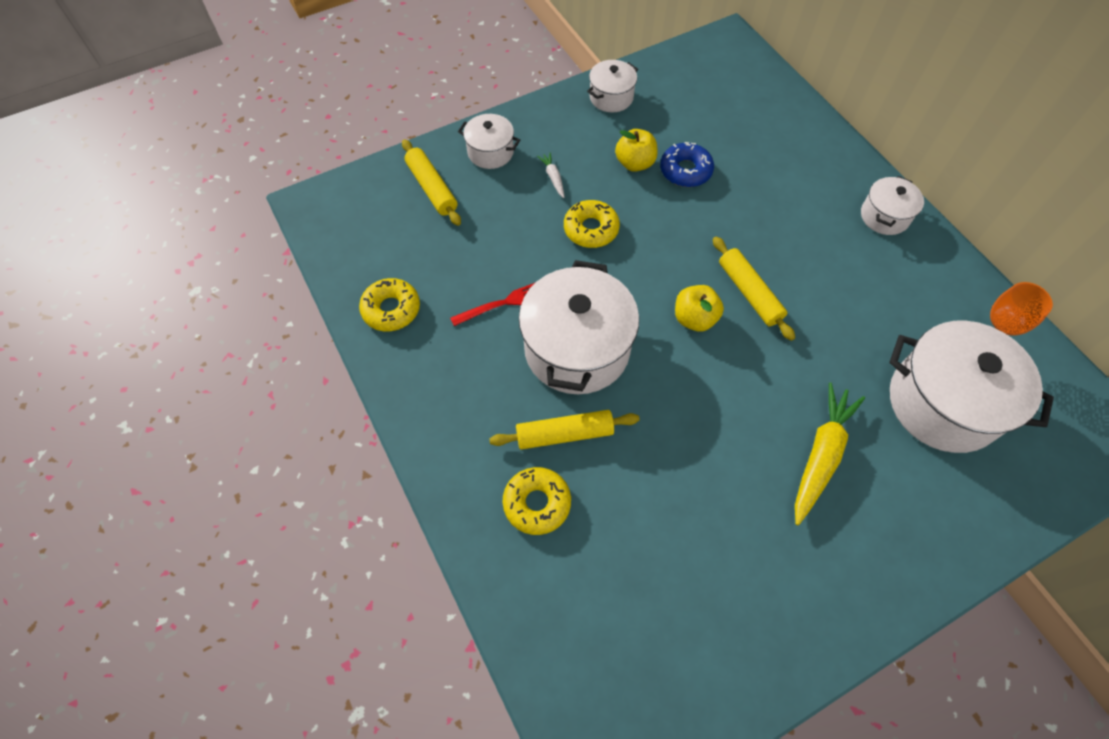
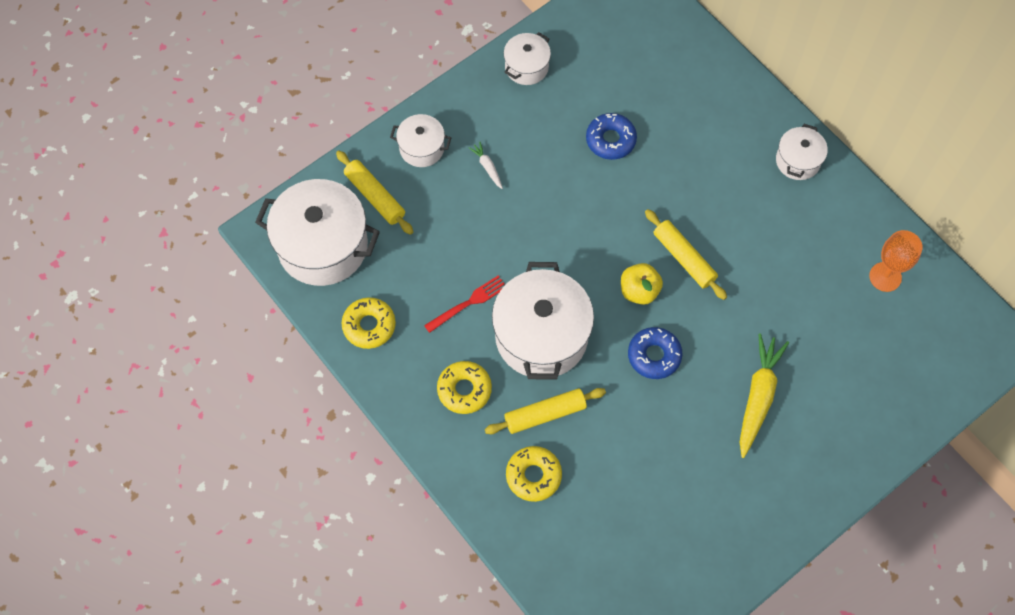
camera: 10 degrees left, 5 degrees up
yellow donut [564,200,620,248] -> yellow donut moved to [437,361,492,414]
yellow apple [615,129,658,172] -> none
white pot [889,321,1054,453] -> white pot moved to [255,179,380,286]
none -> blue donut [628,327,682,379]

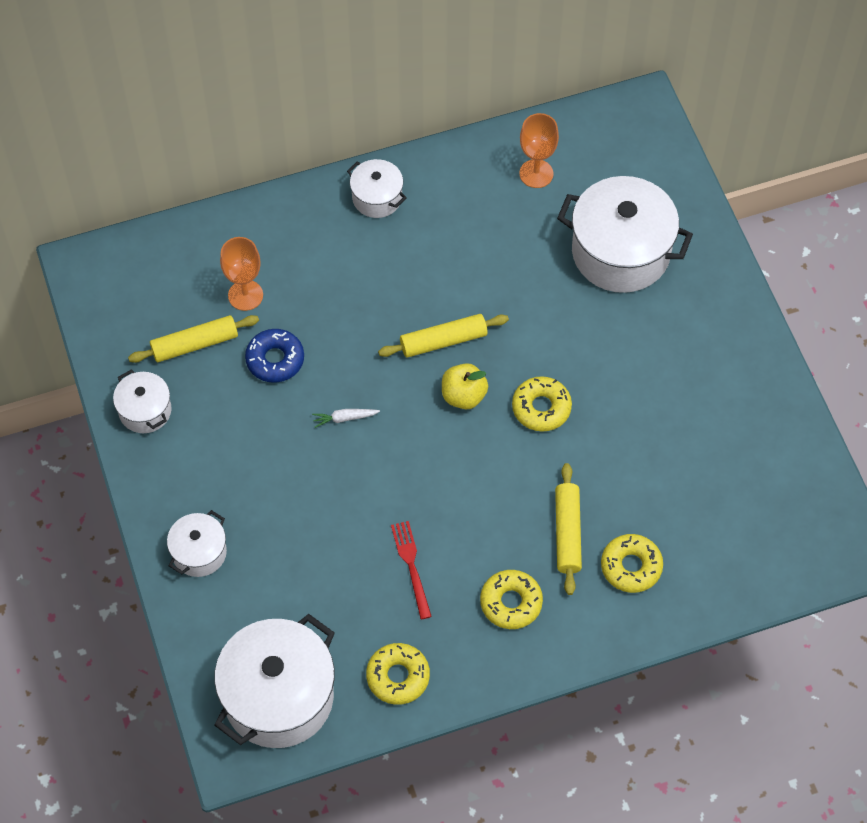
camera: 70 degrees left, 5 degrees down
yellow rolling pin [336,150,413,235] -> yellow rolling pin moved to [128,315,259,363]
white carrot [468,142,503,189] -> white carrot moved to [312,409,380,428]
white pot [492,262,594,380] -> white pot moved to [557,176,693,293]
blue donut [628,327,682,379] -> yellow donut [512,376,572,431]
yellow carrot [740,333,789,458] -> none
none -> orange goblet [220,237,263,311]

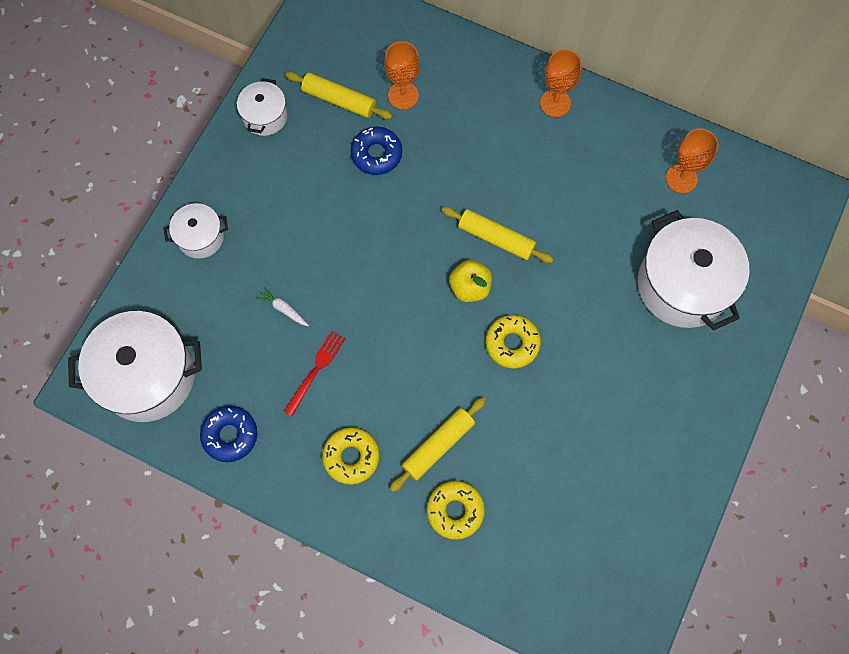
camera: 45 degrees right, 10 degrees up
white carrot [312,409,380,428] -> white carrot moved to [256,287,309,326]
white pot [347,159,407,218] -> orange goblet [540,49,582,117]
yellow donut [366,643,430,705] -> blue donut [200,406,257,462]

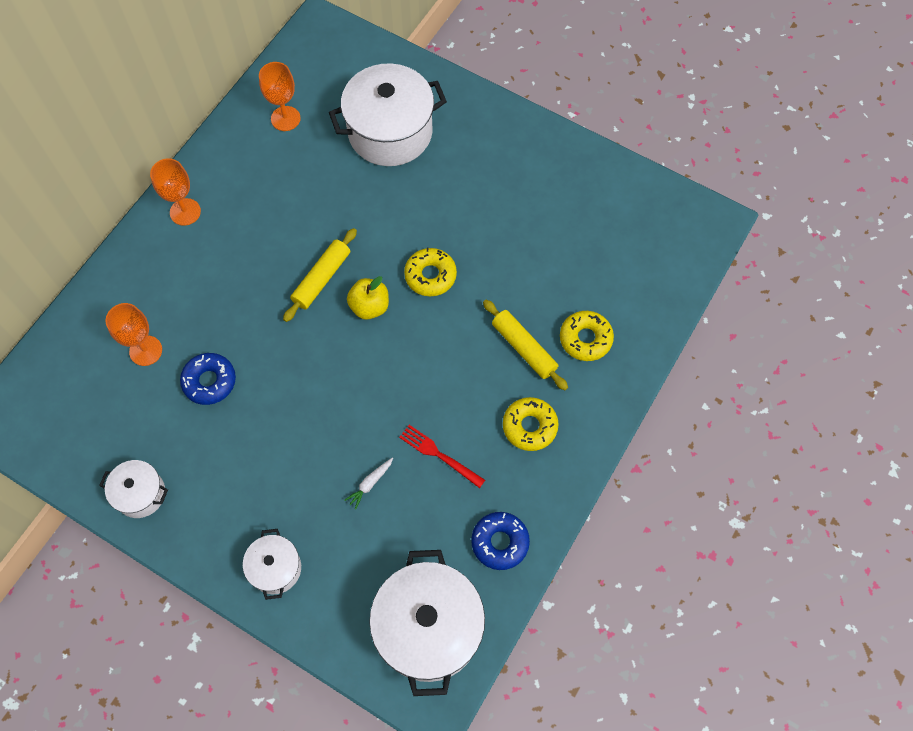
camera: 85 degrees left, 5 degrees down
yellow rolling pin [285,71,393,119] -> none

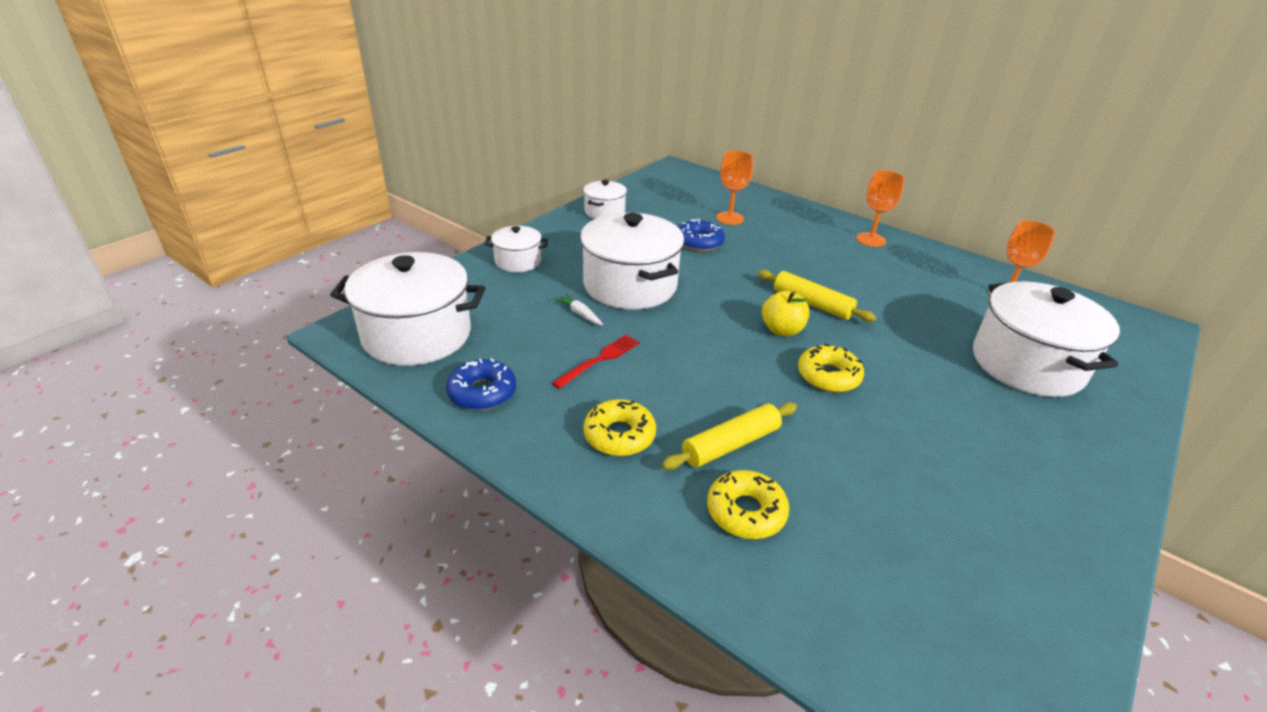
camera: 95 degrees right, 30 degrees down
none -> white pot [580,213,684,310]

